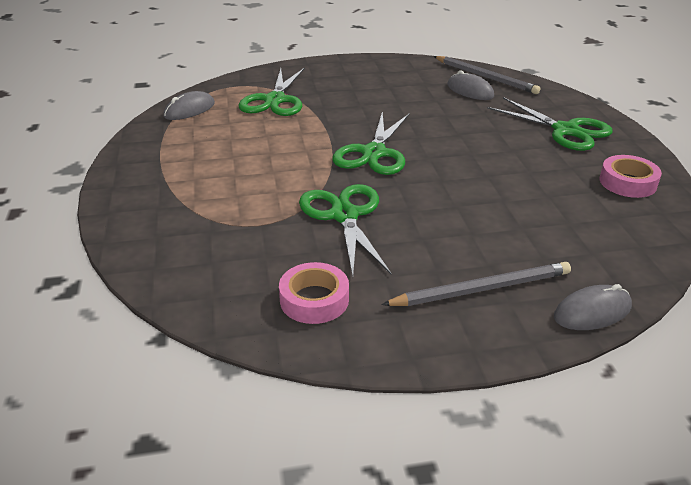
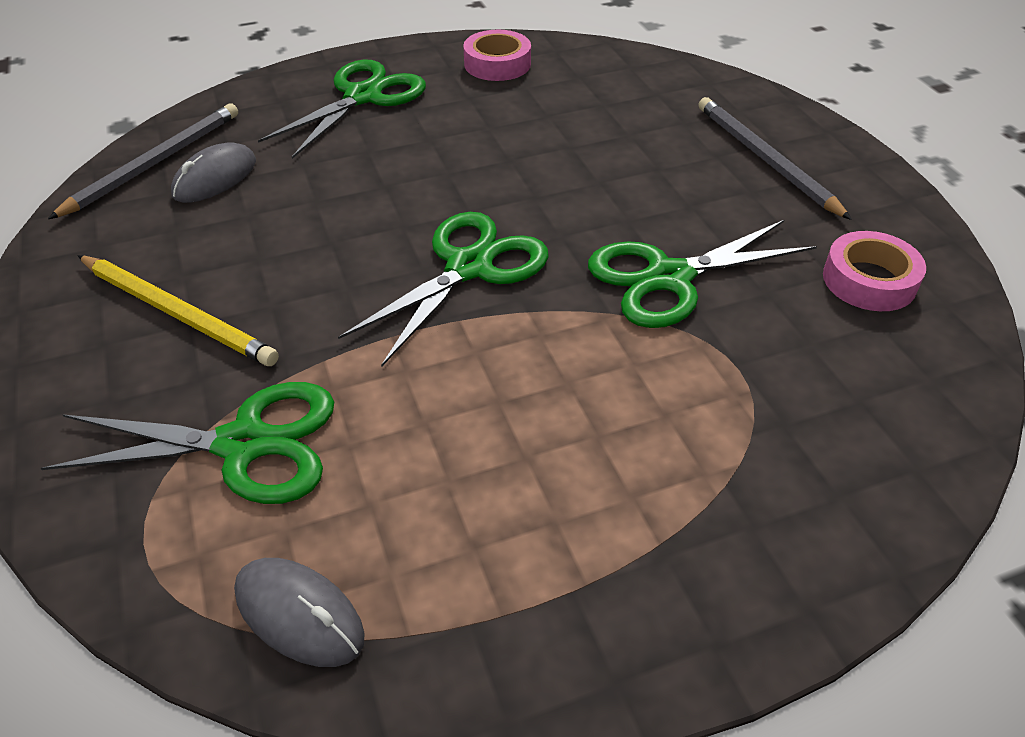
camera: 100 degrees left, 10 degrees up
green scissors [333,111,410,175] -> green scissors turned 60 degrees counterclockwise [338,212,549,366]
grey mouse [554,284,632,330] -> none
none -> yellow pencil [78,255,279,366]

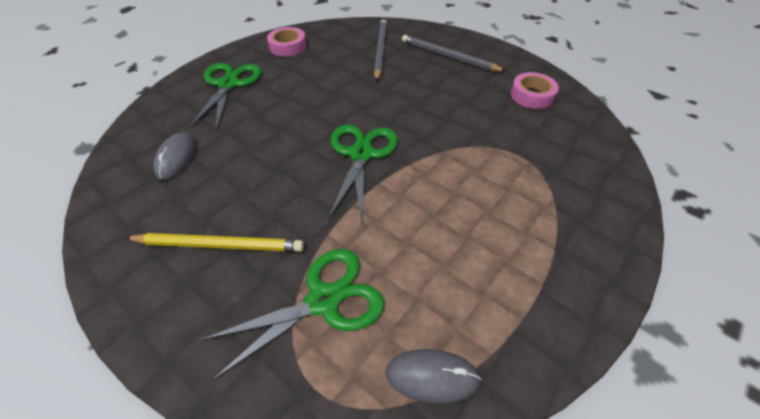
camera: 30 degrees left, 5 degrees up
grey pencil [48,104,238,219] -> grey pencil moved to [374,20,387,82]
green scissors [588,220,817,328] -> none

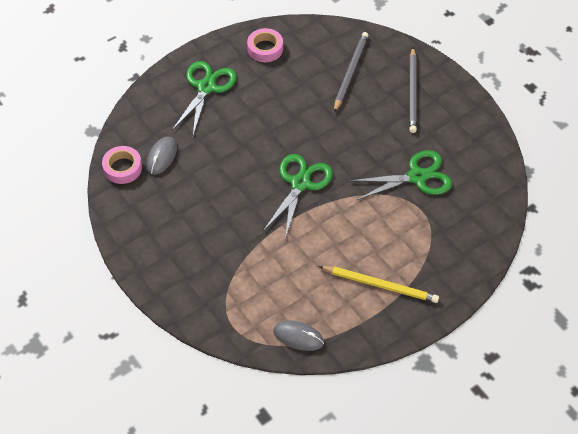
camera: 15 degrees right, 5 degrees up
yellow pencil [125,233,304,252] -> yellow pencil moved to [319,266,439,303]
green scissors [200,249,384,381] -> green scissors moved to [349,150,452,200]
grey pencil [402,35,506,72] -> grey pencil turned 135 degrees counterclockwise [409,48,417,133]
pink tape [510,72,559,109] -> pink tape moved to [102,146,142,184]

